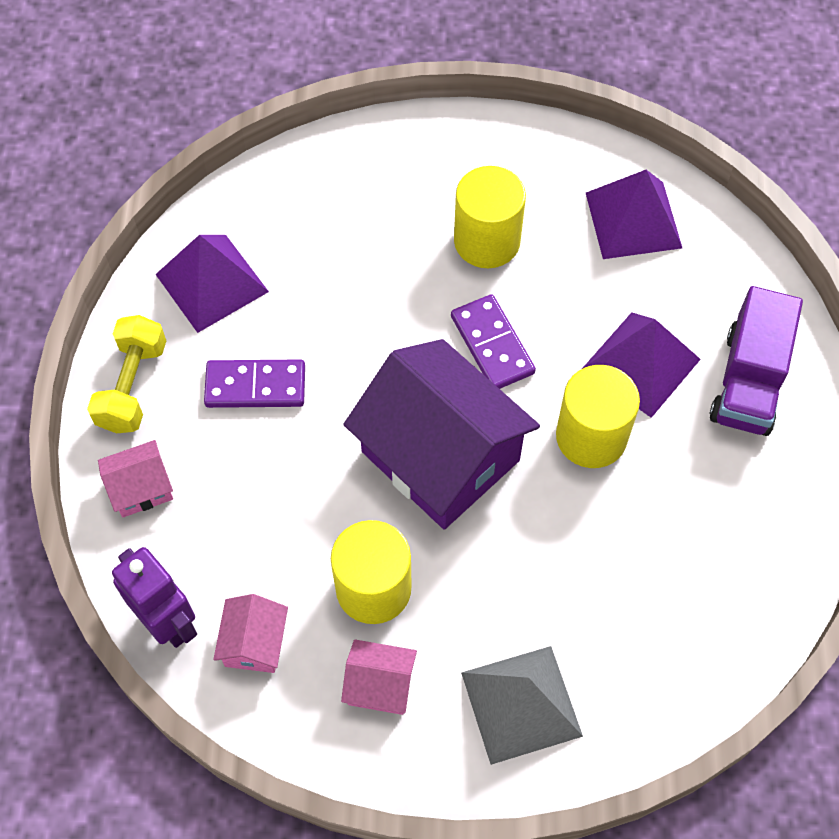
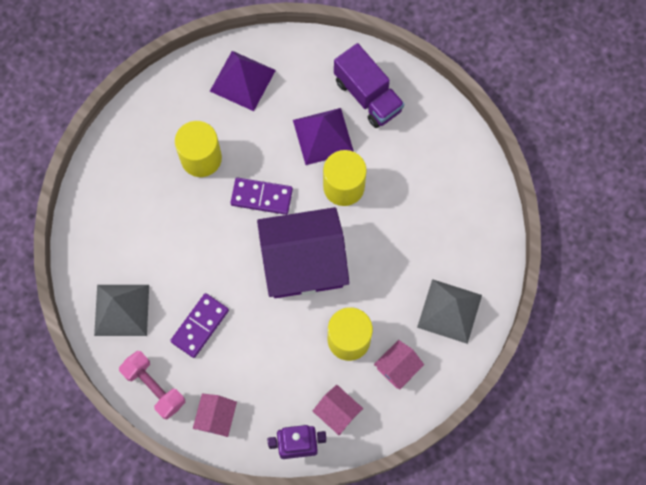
camera: 55 degrees left, 10 degrees up
yellow dumbbell [87,315,166,434] -> pink dumbbell [119,351,185,419]
purple pyramid [155,235,269,333] -> grey pyramid [94,285,149,336]

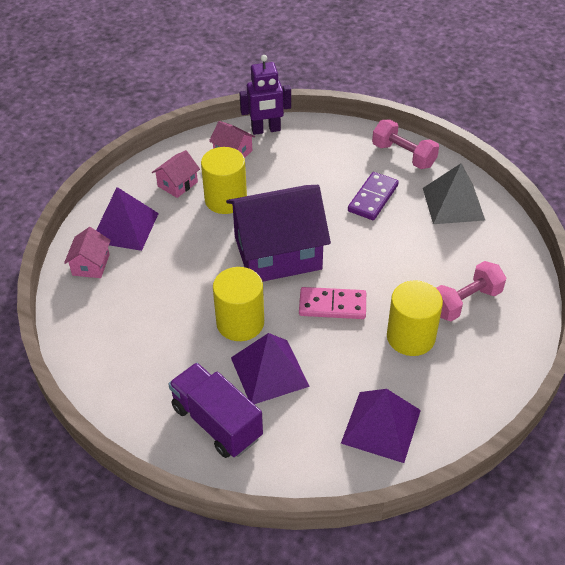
camera: 175 degrees right, 25 degrees down
pink house [193,394,237,437] -> pink house moved to [64,227,111,278]
purple domino [231,177,293,215] -> pink domino [299,287,366,319]
grey pyramid [417,279,482,344] -> purple pyramid [96,187,159,251]
none -> pink dumbbell [436,261,506,321]

